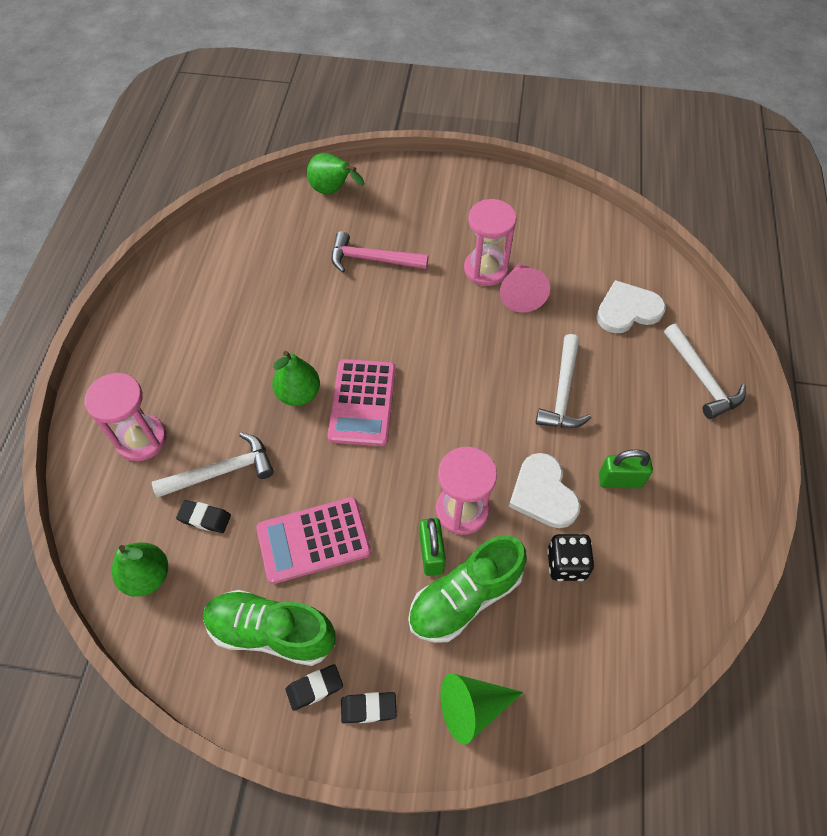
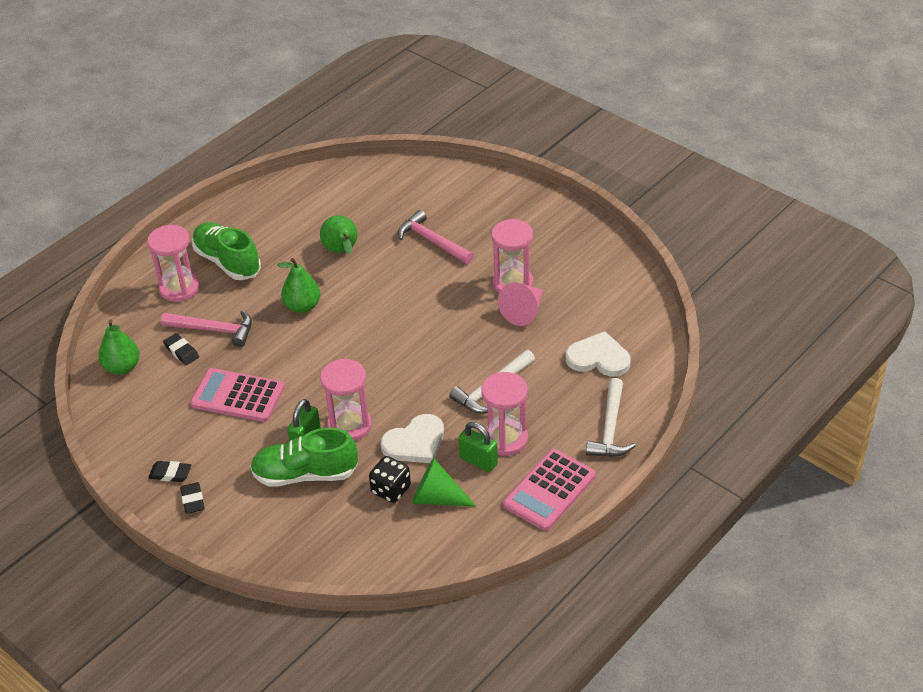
camera: 35 degrees right, 15 degrees down
white hammer [152,433,274,498] -> pink hammer [161,310,252,347]
green shoe [203,590,336,666] -> green shoe moved to [192,222,261,280]
green pear [307,153,365,194] -> green pear moved to [320,215,358,254]
pink calculator [328,359,396,446] -> pink calculator moved to [503,449,596,531]
black eraser [341,692,397,724] -> black eraser turned 45 degrees clockwise [180,482,205,514]
green cone [441,673,523,744] -> green cone moved to [412,458,477,507]
white heart [509,453,581,528] -> white heart turned 135 degrees counterclockwise [381,414,444,463]
none -> pink hourglass [481,372,528,456]

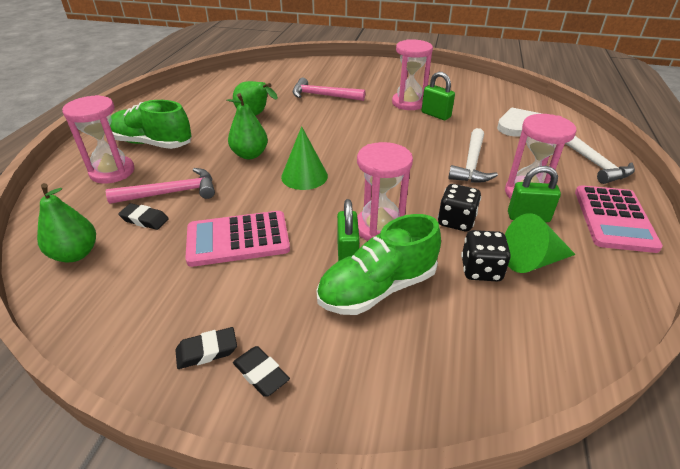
camera: 30 degrees left, 5 degrees down
white heart [381,414,444,463] -> black dice [438,184,481,232]
pink cone [498,282,543,326] -> green padlock [422,72,455,120]
none -> green cone [281,126,328,190]

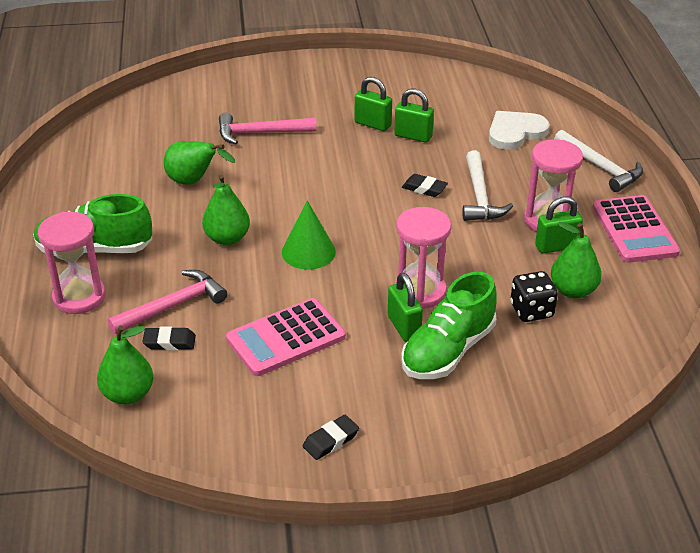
camera: 20 degrees left, 0 degrees up
black eraser [233,346,290,397] -> black eraser moved to [402,174,448,197]
pink hourglass [392,39,433,110] -> green padlock [355,77,392,131]
black dice [438,184,481,232] -> none
green cone [505,213,576,273] -> green pear [551,222,602,298]

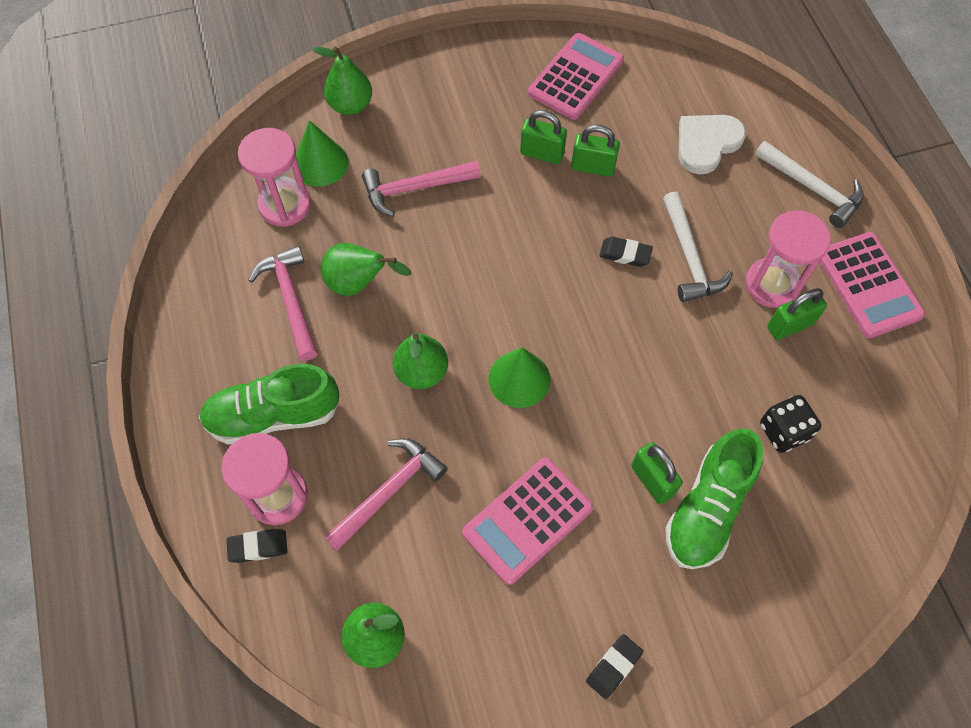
camera: 10 degrees left, 25 degrees up
black eraser [142,327,196,350] -> black eraser moved to [227,529,288,563]
pink hourglass [395,207,451,309] -> pink hourglass moved to [238,128,311,227]
green pear [551,222,602,298] -> green pear moved to [313,46,372,115]
none -> pink hammer [249,246,318,361]
none -> green cone [296,120,348,186]
none -> pink calculator [528,33,624,120]

